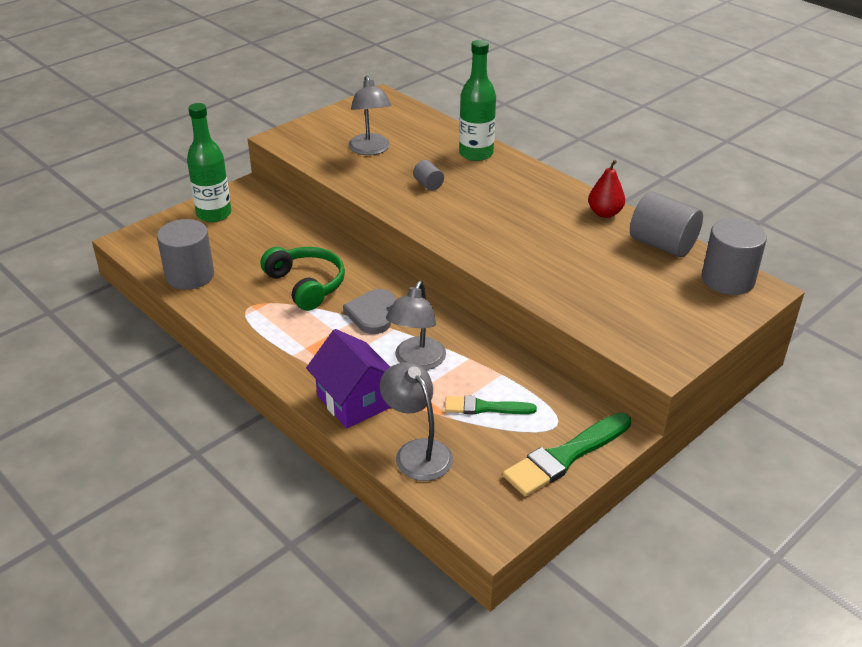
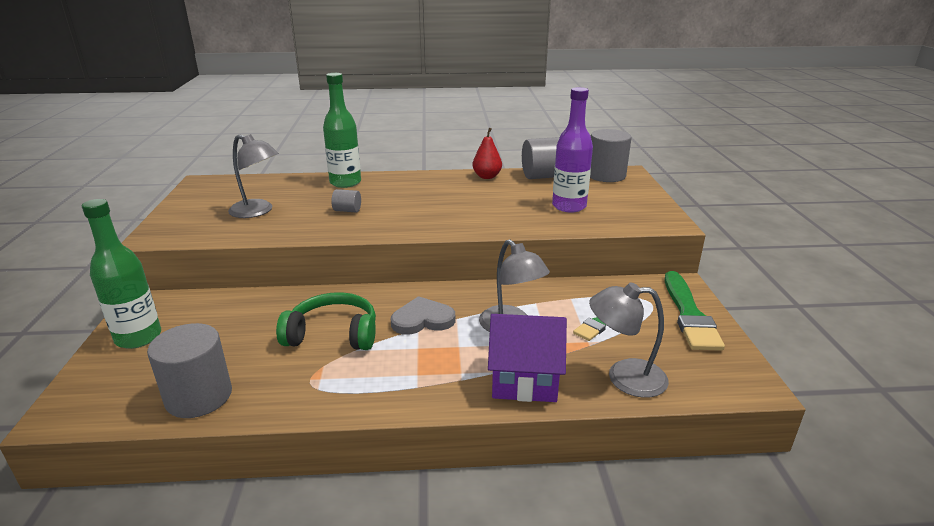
camera: 50 degrees left, 10 degrees down
grey heart [343,289,396,334] -> grey heart turned 120 degrees clockwise [391,296,455,335]
none -> purple bottle [552,87,593,212]

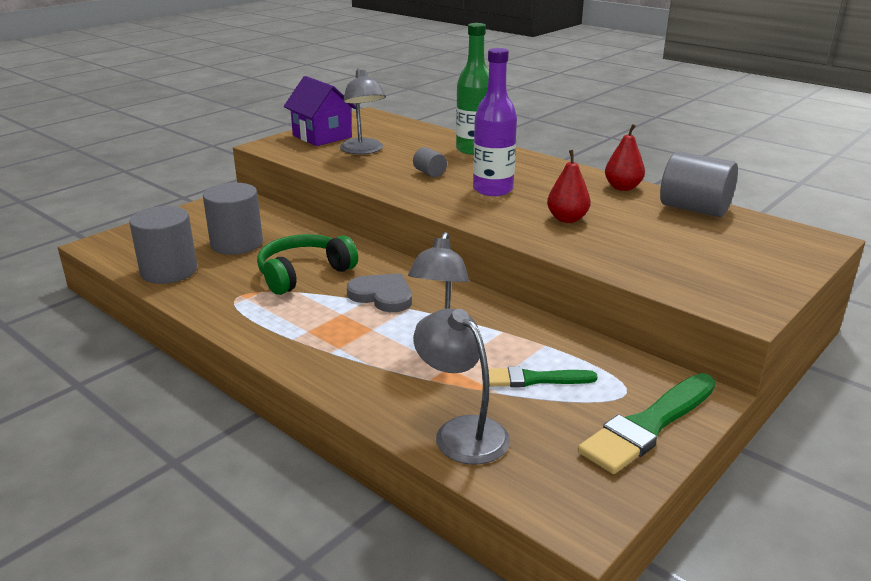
camera: 45 degrees right, 0 degrees up
green bottle [82,199,161,349] -> none
green headphones [276,292,376,350] -> green headphones turned 90 degrees counterclockwise [257,234,358,295]
purple house [488,314,567,402] -> purple house moved to [284,76,356,146]
purple bottle [552,87,593,212] -> purple bottle moved to [473,48,517,196]
grey cylinder [590,129,632,182] -> grey cylinder moved to [203,183,263,255]
none -> red pear [547,150,591,223]

